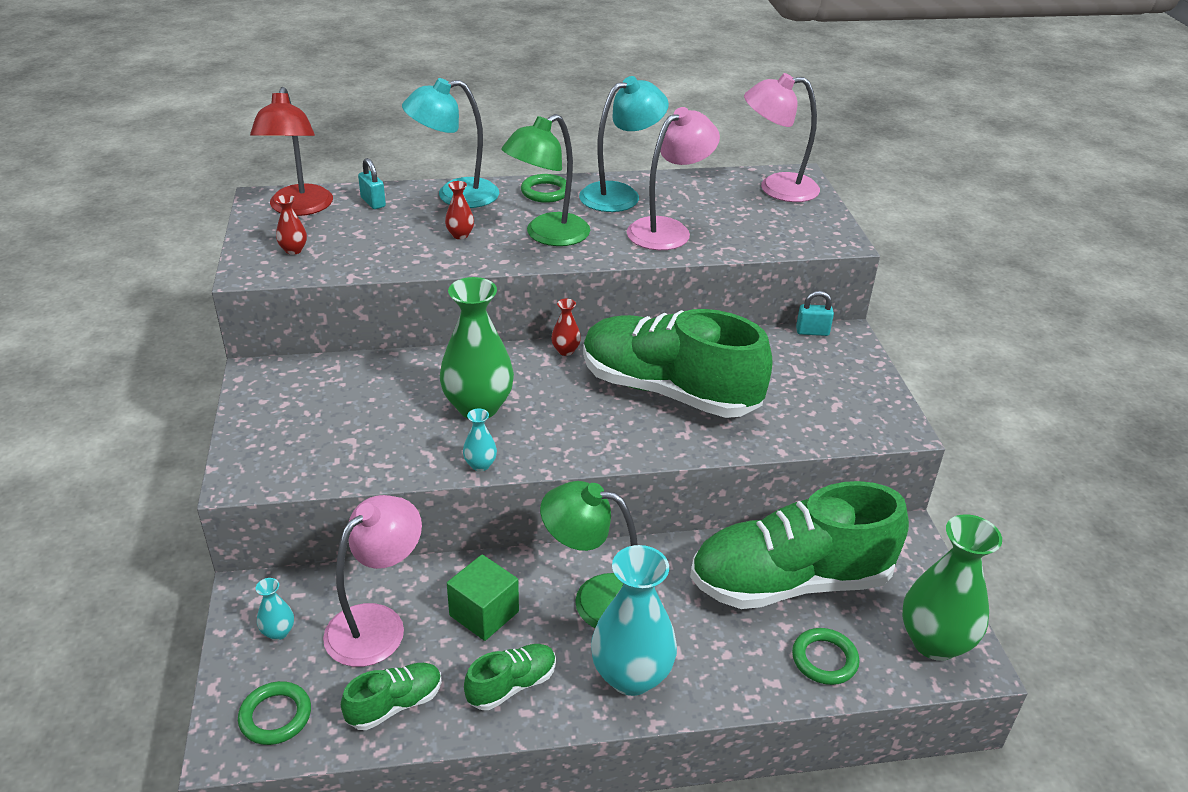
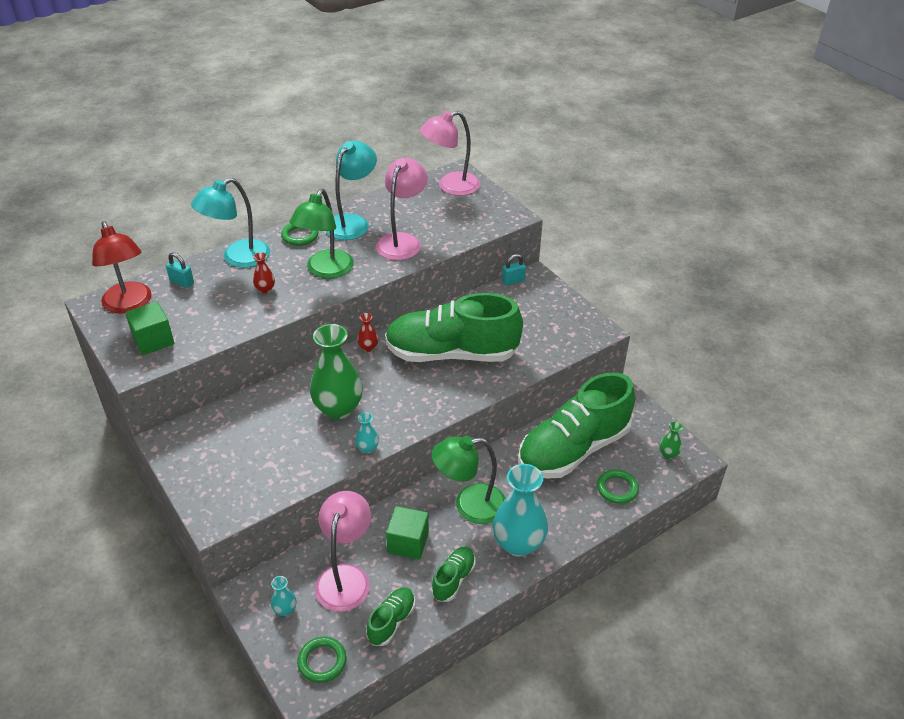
camera: 25 degrees left, 5 degrees up
red vase [275,195,307,255] -> green cube [125,302,174,355]
green vase [902,514,1002,661] -> green vase [659,421,683,459], size x0.44

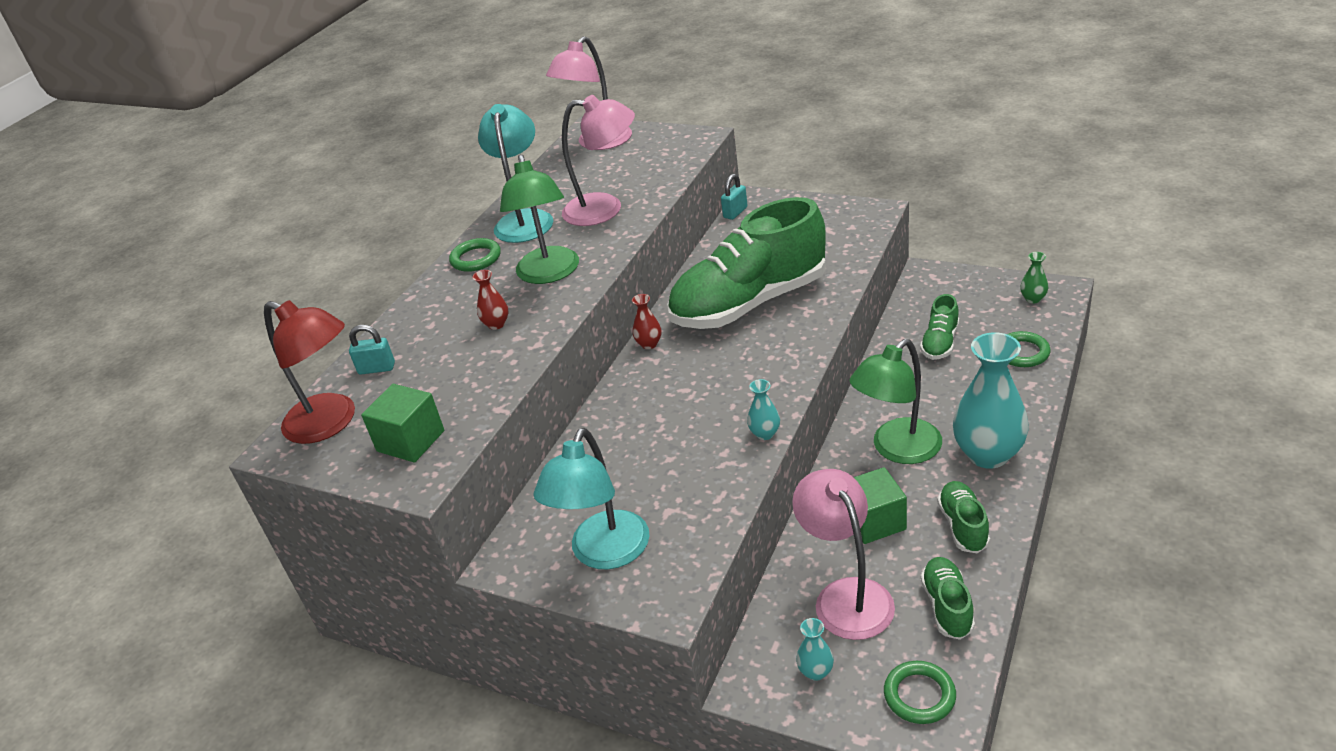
camera: 25 degrees left, 5 degrees down
turquoise lamp [191,178,270,268] -> turquoise lamp moved to [533,428,649,570]
green vase [310,324,363,419] -> none
pink lamp [376,158,428,260] -> pink lamp turned 105 degrees clockwise [562,95,635,226]
green shoe [518,372,635,478] -> green shoe [920,294,959,360], size x0.43

